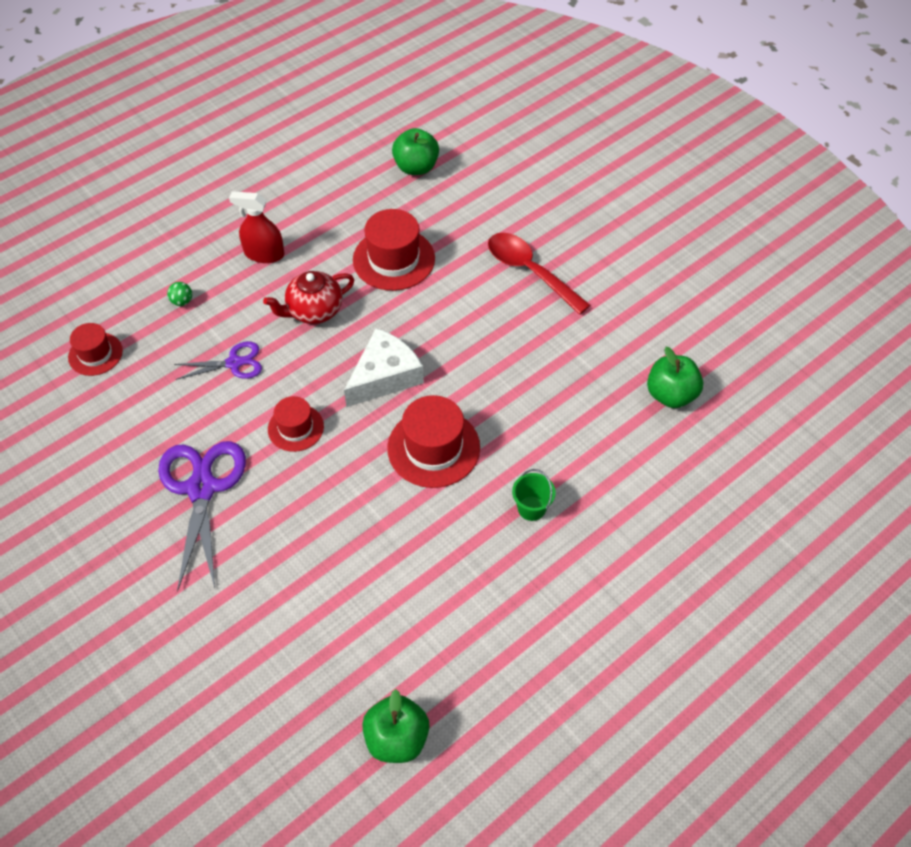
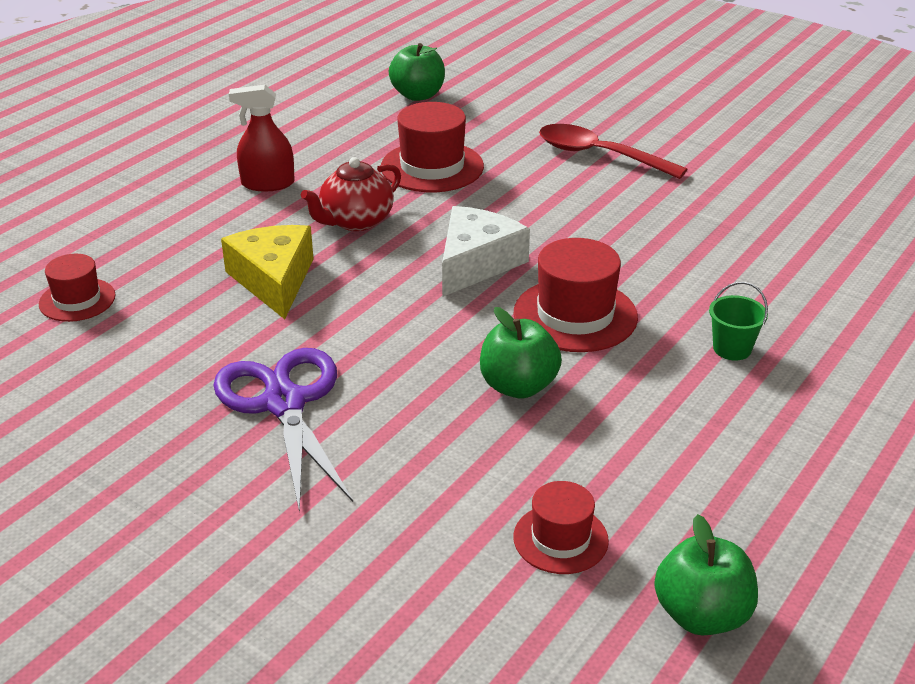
camera: 15 degrees left, 20 degrees down
green ball [167,282,192,306] -> none
purple scissors [174,341,262,380] -> yellow cheese [221,225,313,319]
red hat [268,396,324,452] -> red hat moved to [513,481,609,574]
green apple [647,347,703,408] -> green apple moved to [480,307,562,398]

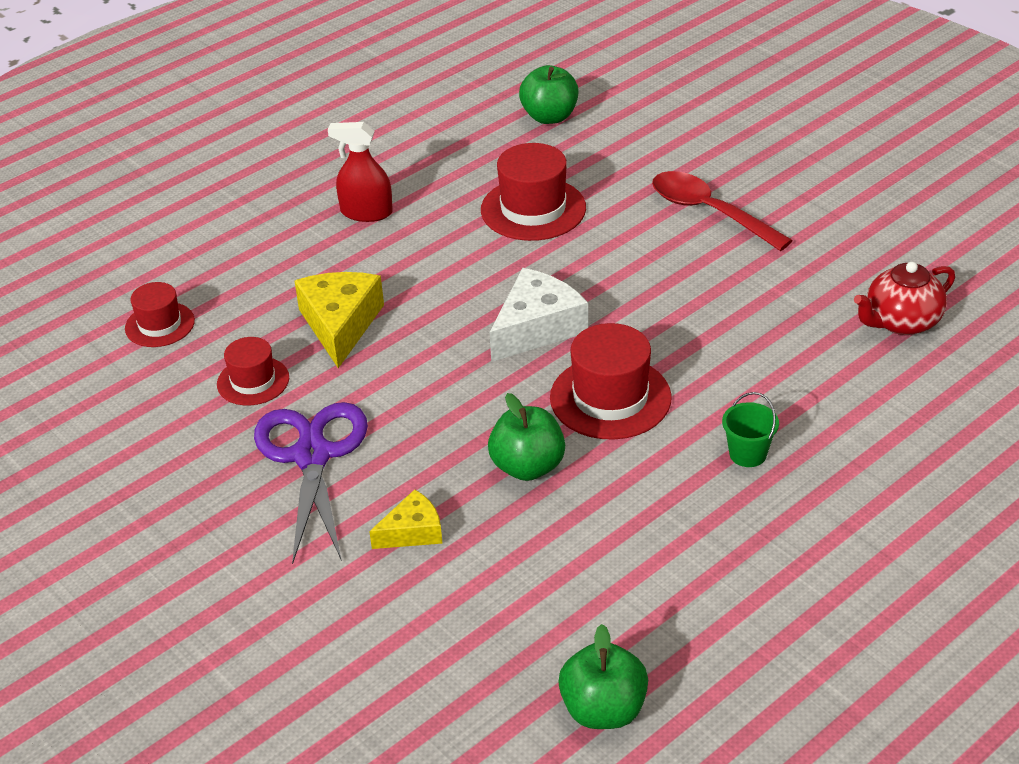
camera: 15 degrees right, 5 degrees up
red teapot [301,157,401,231] -> red teapot moved to [854,261,955,335]
red hat [513,481,609,574] -> red hat moved to [217,337,289,405]
none -> yellow cheese [369,489,443,549]

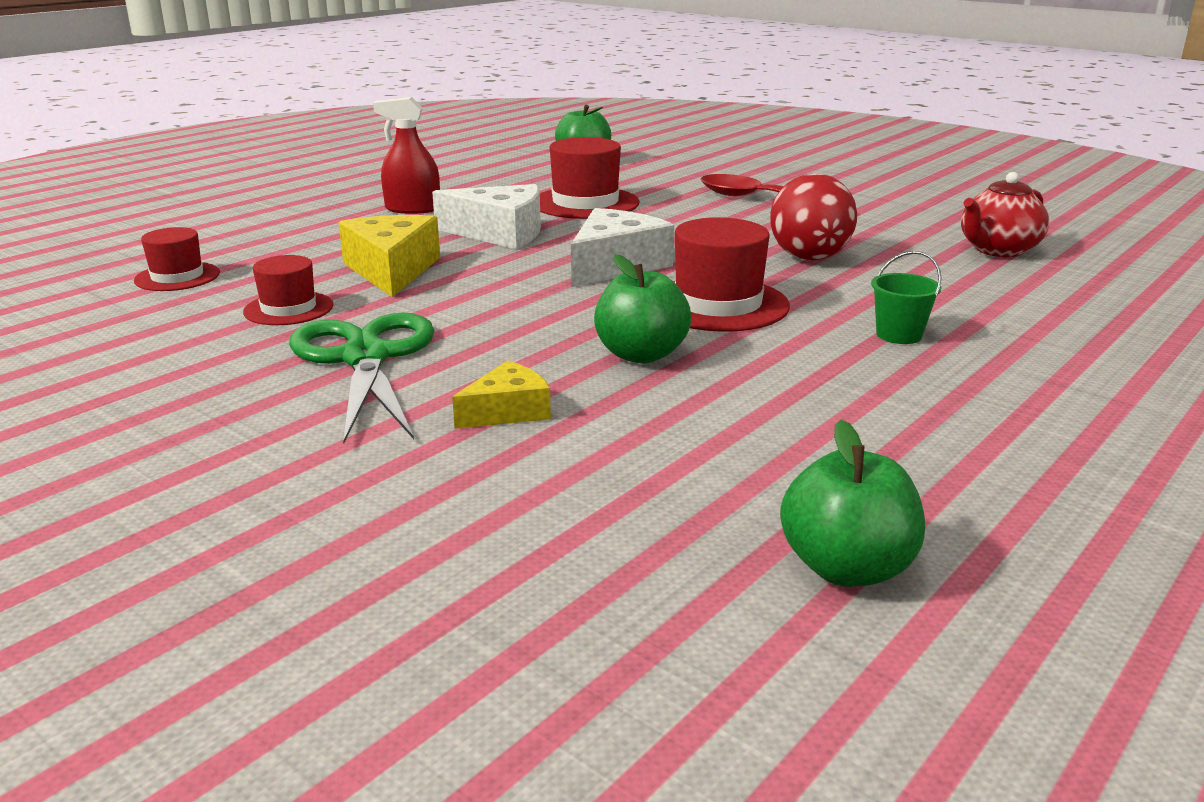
camera: 10 degrees left, 15 degrees down
purple scissors [254,402,368,565] -> green scissors [289,312,435,443]
none -> white cheese [432,184,541,249]
none -> red ball [770,174,857,260]

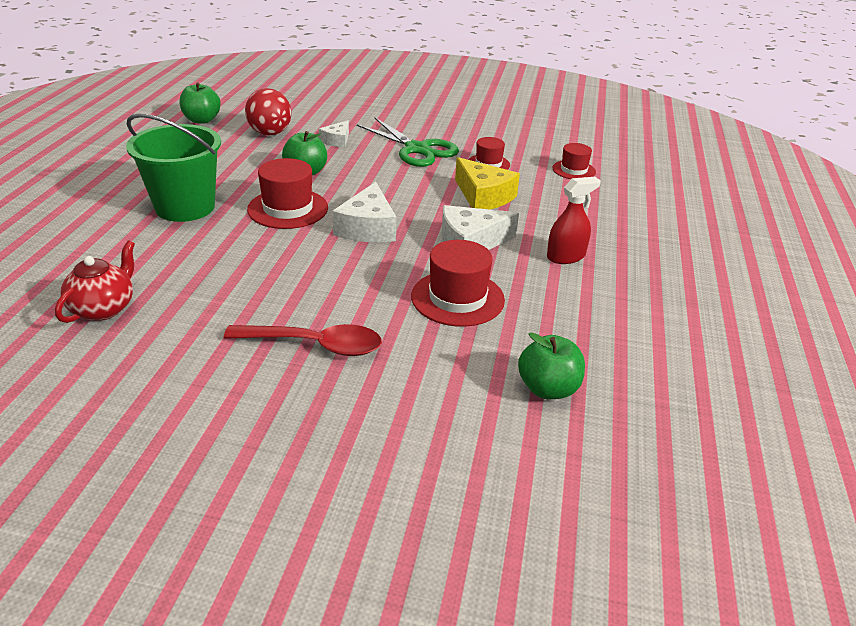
camera: 150 degrees right, 10 degrees up
yellow cheese [452,360,551,429] -> white cheese [319,120,349,148]
red ball [770,174,857,260] -> red ball moved to [245,88,291,135]
green bucket [871,251,942,344] -> green bucket [126,113,221,222], size x2.44

